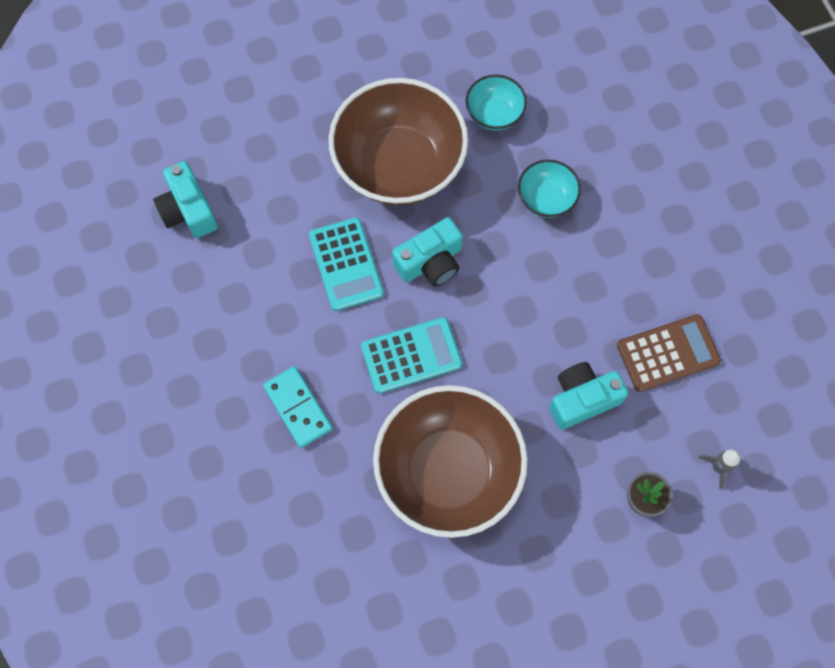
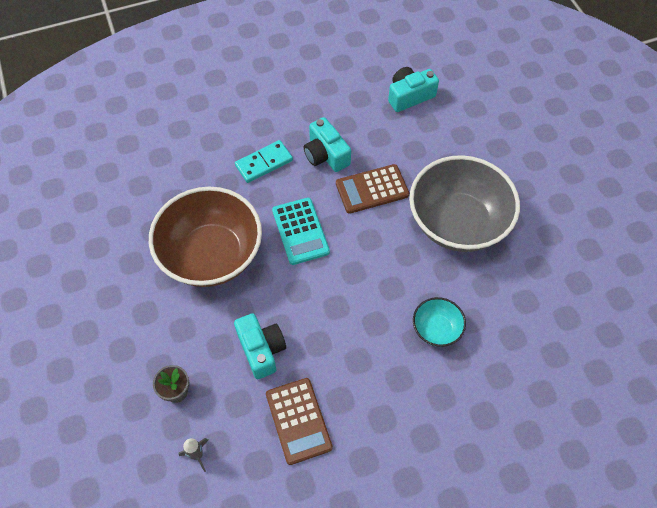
camera: 90 degrees right, 10 degrees down
turquoise calculator [309,217,384,311] -> brown calculator [336,164,409,214]
brown bowl [329,78,468,205] -> grey bowl [409,155,520,252]
turquoise camera [392,217,463,286] -> turquoise camera moved to [304,117,351,172]
turquoise bowl [466,75,527,131] -> none

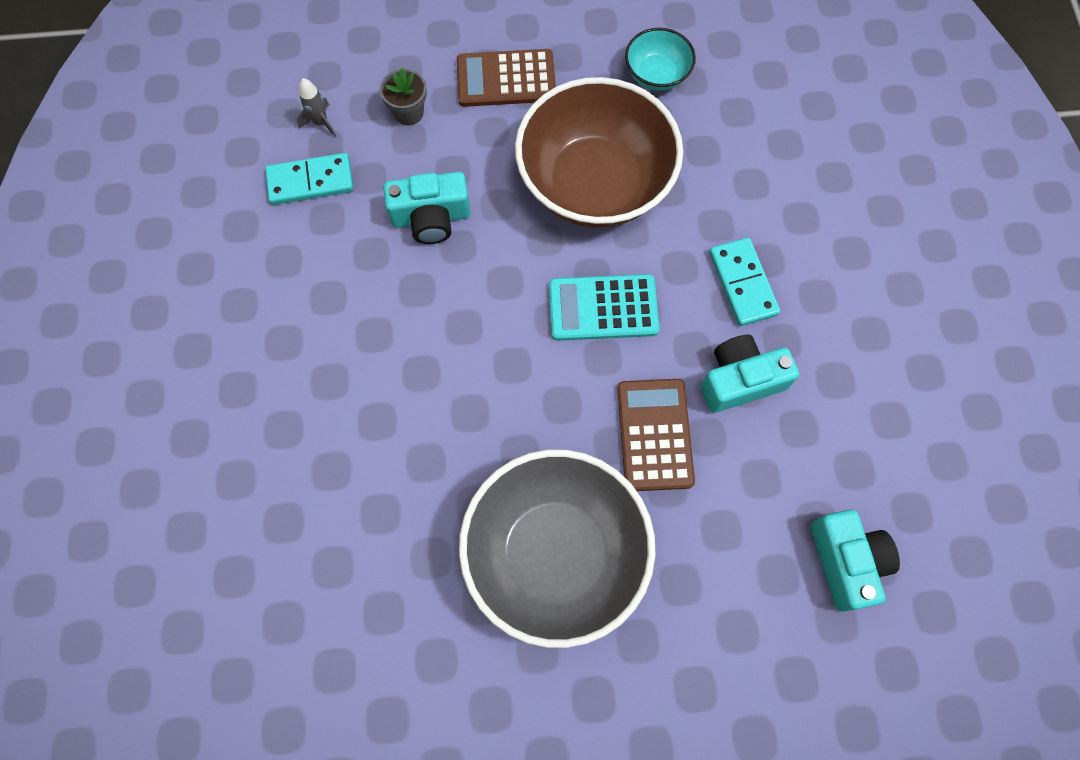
camera: 105 degrees right, 10 degrees up
brown calculator [266,378,333,465] -> brown calculator moved to [457,49,556,107]
turquoise bowl [413,297,466,347] -> turquoise bowl moved to [625,28,696,91]
none -> turquoise domino [265,153,354,205]

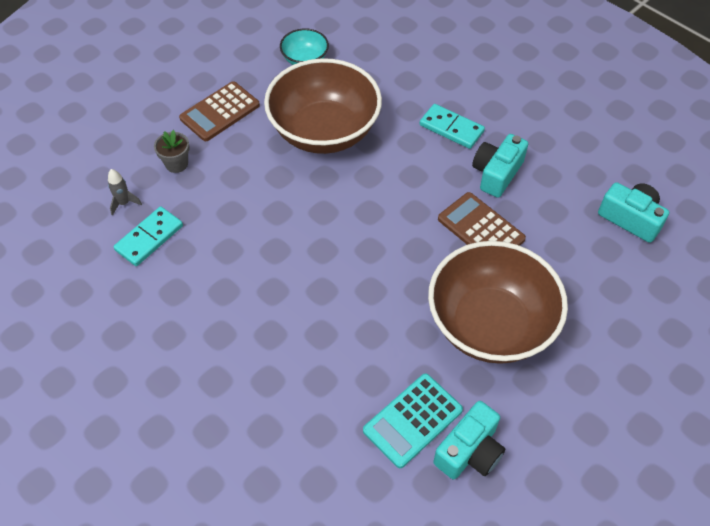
camera: 40 degrees left, 15 degrees down
turquoise camera [383,172,471,244] -> turquoise camera moved to [433,401,505,479]
grey bowl [459,450,656,648] -> brown bowl [428,241,568,364]
turquoise calculator [549,274,660,341] -> turquoise calculator moved to [363,373,463,468]

